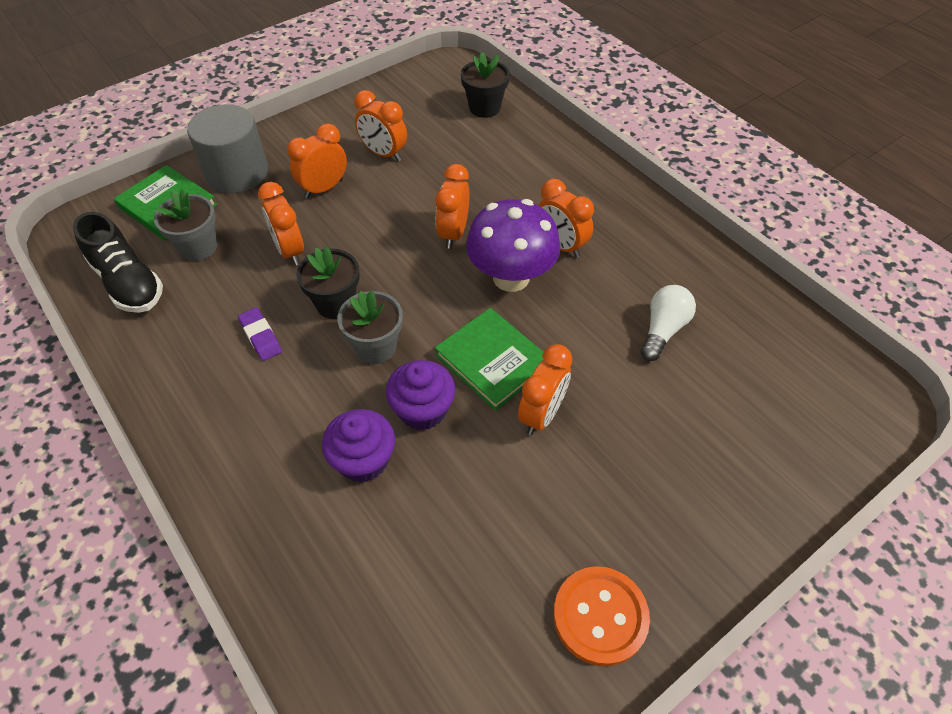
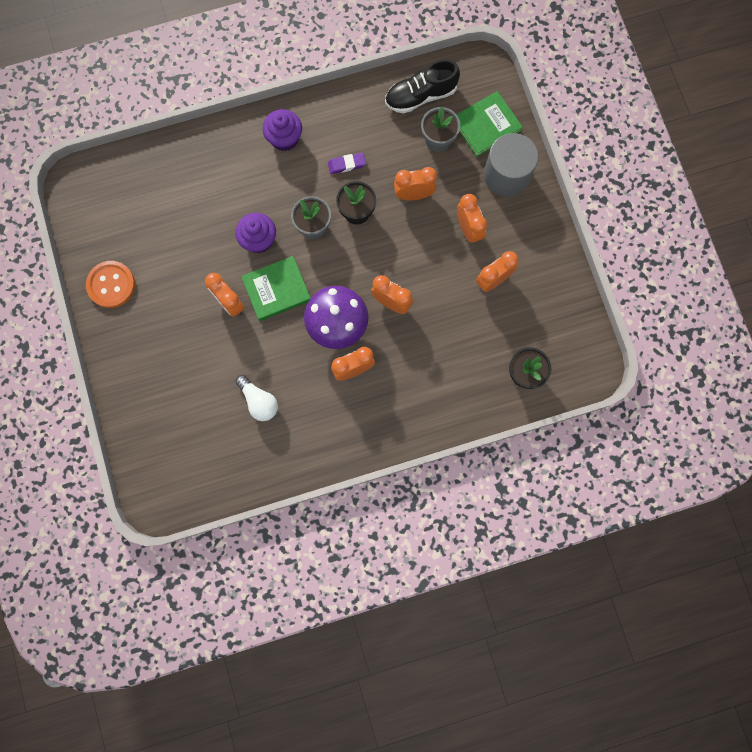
camera: 110 degrees right, 25 degrees up
purple cupcake [322,409,395,483] -> purple cupcake moved to [262,109,302,151]

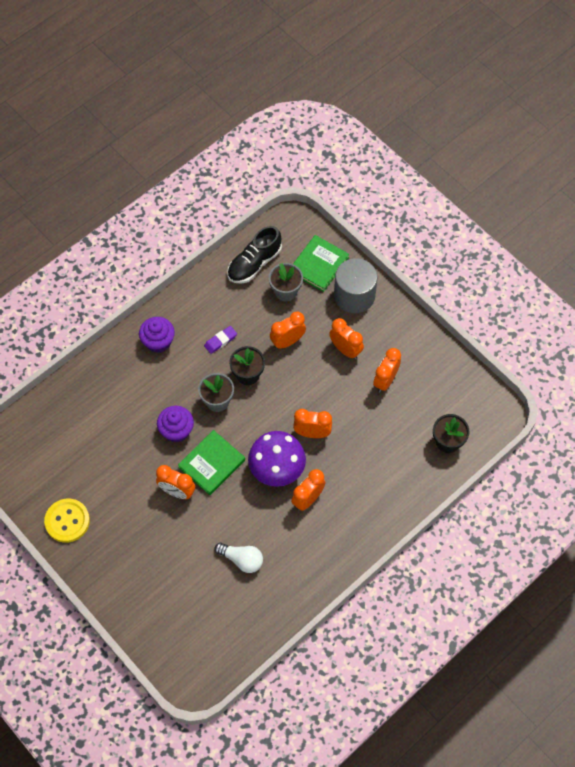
camera: 25 degrees left, 15 degrees down
orange button [86,261,135,308] -> yellow button [44,499,90,543]

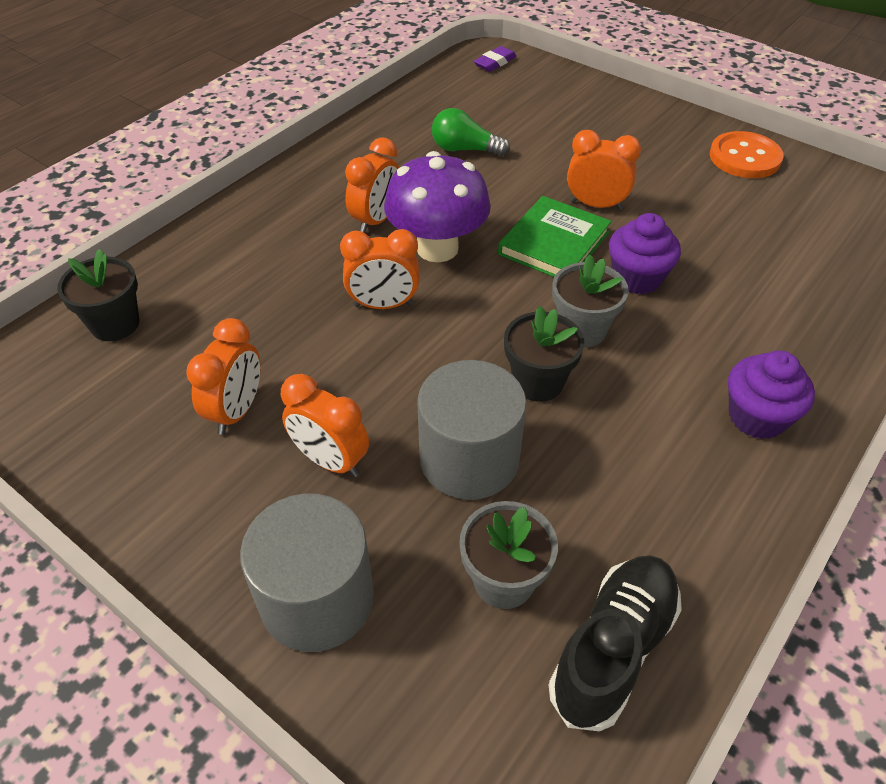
camera: 170 degrees right, 15 degrees down
yellow button [44,499,90,543] -> orange button [710,131,784,178]
purple eraser [204,326,237,354] -> purple eraser moved to [474,46,517,72]
white light bulb [215,543,263,573] -> green light bulb [432,108,510,156]
orange clock [270,312,306,349] -> grey cylinder [417,360,527,500]
green book [293,235,349,292] -> none

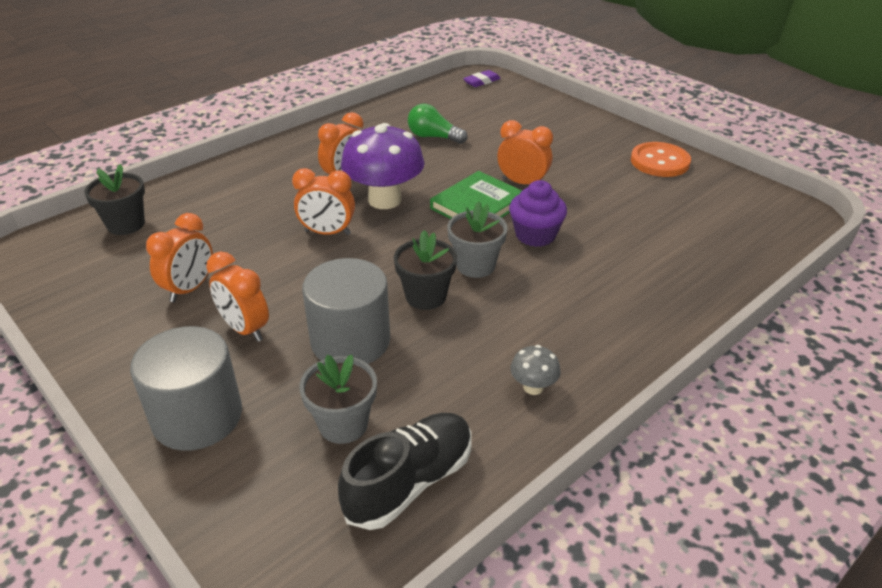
camera: 10 degrees right, 10 degrees down
purple cupcake [728,350,815,439] -> none
none -> grey mushroom [510,345,561,395]

